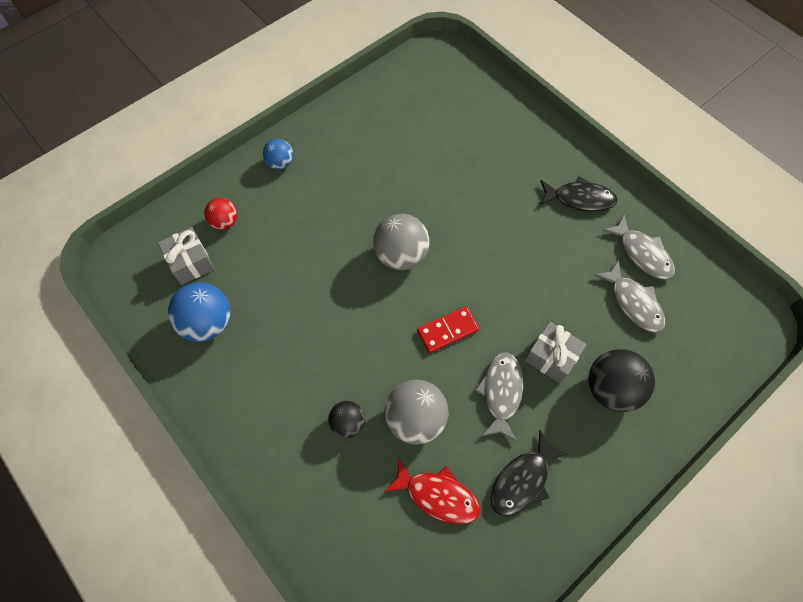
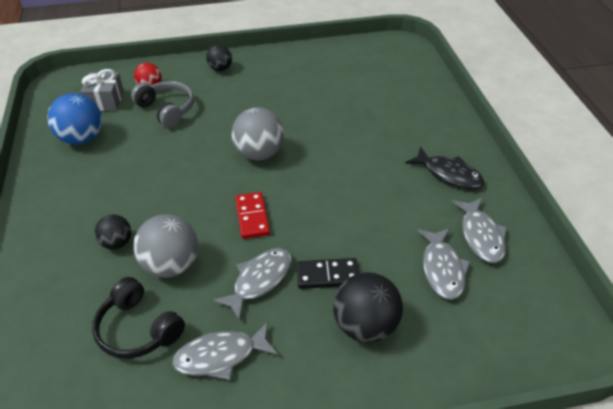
camera: 30 degrees right, 20 degrees down
blue ball [263,139,293,169] -> black ball [206,45,232,71]
red fish [384,458,480,524] -> black headphones [92,277,185,359]
red domino [417,306,479,353] -> red domino turned 75 degrees clockwise [235,192,270,239]
black fish [491,430,568,516] -> grey fish [172,322,278,380]
grey gift [525,322,587,383] -> black domino [296,258,359,289]
none -> grey headphones [131,81,194,128]

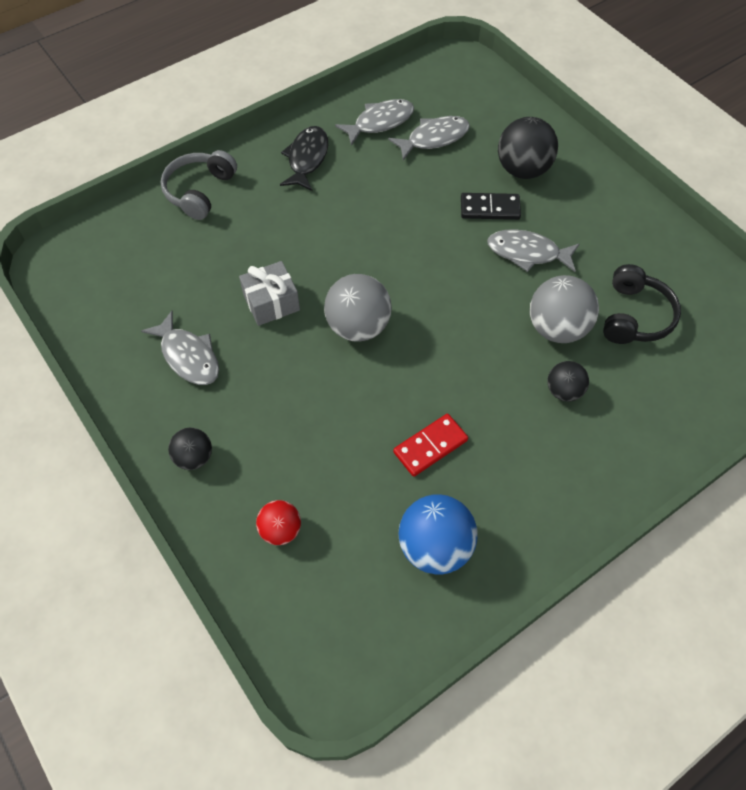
camera: 115 degrees left, 15 degrees up
grey gift [81,69,124,111] -> grey gift moved to [239,261,300,326]
grey headphones [131,81,194,128] -> grey headphones moved to [161,150,237,220]
grey fish [172,322,278,380] -> grey fish moved to [141,311,219,385]
red domino [235,192,270,239] -> red domino moved to [393,414,468,477]
black domino [296,258,359,289] -> black domino turned 60 degrees counterclockwise [461,193,521,220]

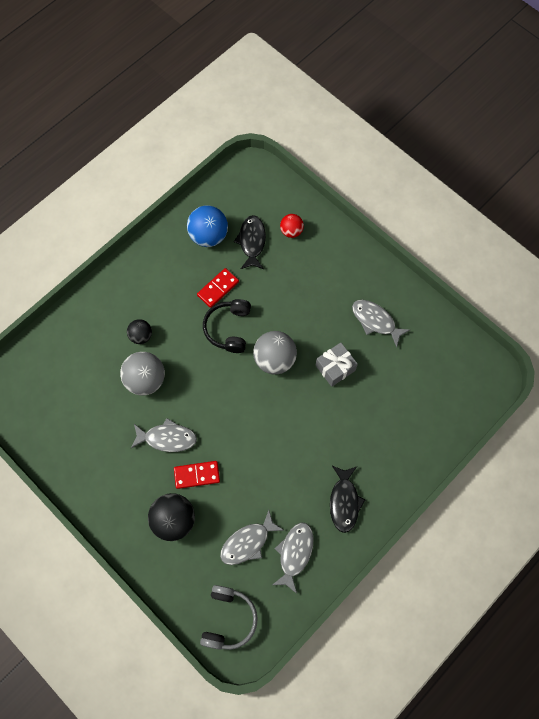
camera: 170 degrees right, 10 degrees up
grey headphones [161,150,237,220] -> grey headphones moved to [200,585,258,650]
black ball [168,428,212,470] -> none
grey fish [335,99,414,146] -> grey fish turned 150 degrees clockwise [272,523,314,594]
black domino [461,193,521,220] -> red domino [174,461,220,489]
black headphones [603,264,681,344] -> black headphones moved to [203,299,251,353]
none -> black fish [234,215,266,269]

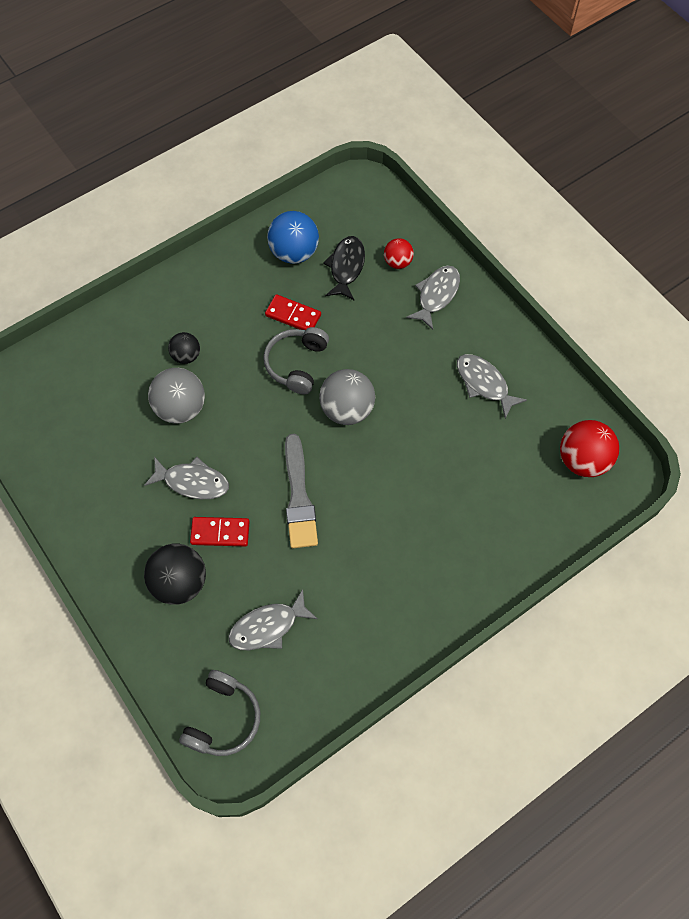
camera: 10 degrees right, 5 degrees down
red domino [197,268,239,308] -> red domino turned 60 degrees clockwise [265,294,321,330]
black headphones [203,299,251,353] -> grey headphones [263,327,329,395]
grey fish [272,523,314,594] -> grey fish moved to [406,266,460,330]
grey gift [315,343,358,387] -> none
black fish [330,466,365,533] -> none
none -> grey brush [285,434,318,548]
none -> red ball [560,420,619,477]

